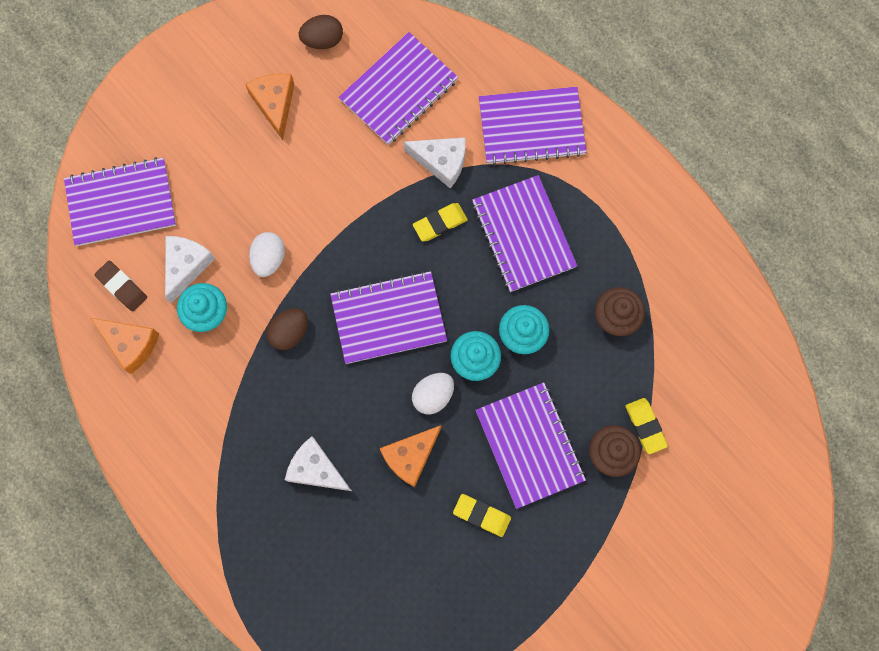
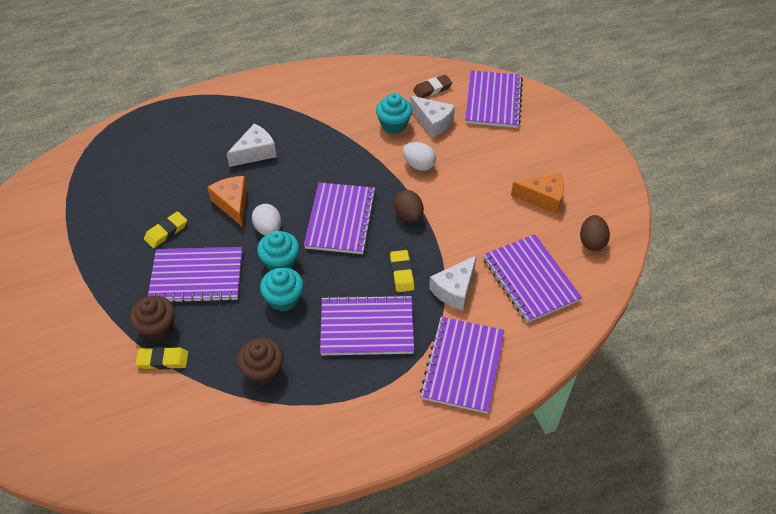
camera: 110 degrees right, 25 degrees down
orange cheese [91,318,159,374] -> none
brown egg [266,308,308,350] -> brown egg moved to [394,190,424,222]

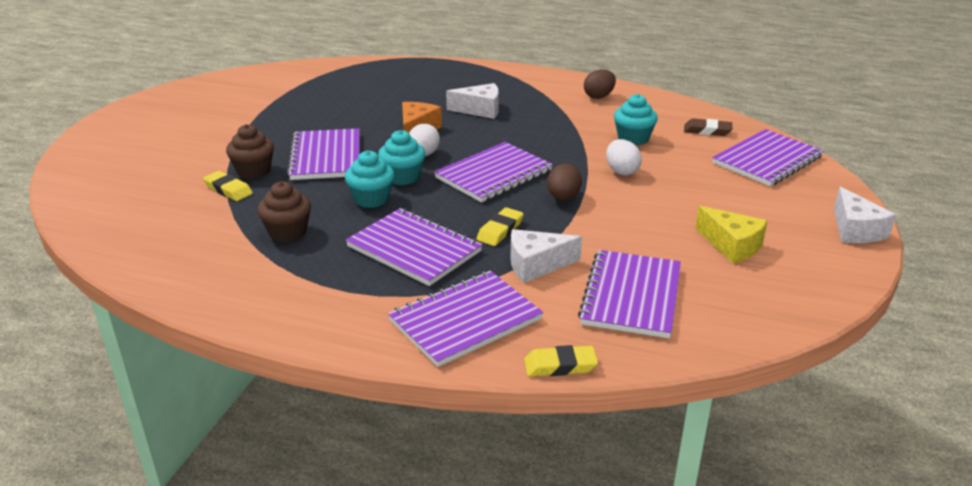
camera: 40 degrees right, 20 degrees down
yellow eraser [144,211,187,248] -> yellow eraser moved to [524,345,598,376]
purple notebook [148,247,242,303] -> purple notebook turned 45 degrees clockwise [287,128,359,180]
white cheese [410,96,455,138] -> white cheese moved to [834,186,896,243]
orange cheese [511,173,564,214] -> yellow cheese [695,206,768,264]
brown egg [580,215,610,251] -> brown egg moved to [584,69,616,99]

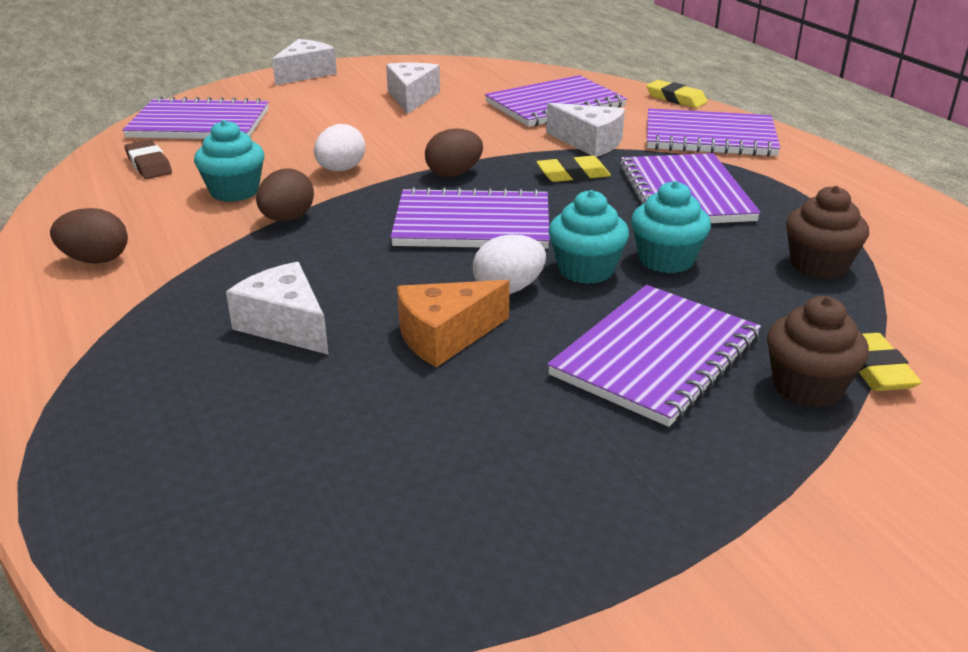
camera: 135 degrees left, 0 degrees up
yellow cheese [695,206,768,264] -> white cheese [386,63,440,114]
none -> brown egg [256,169,314,221]

